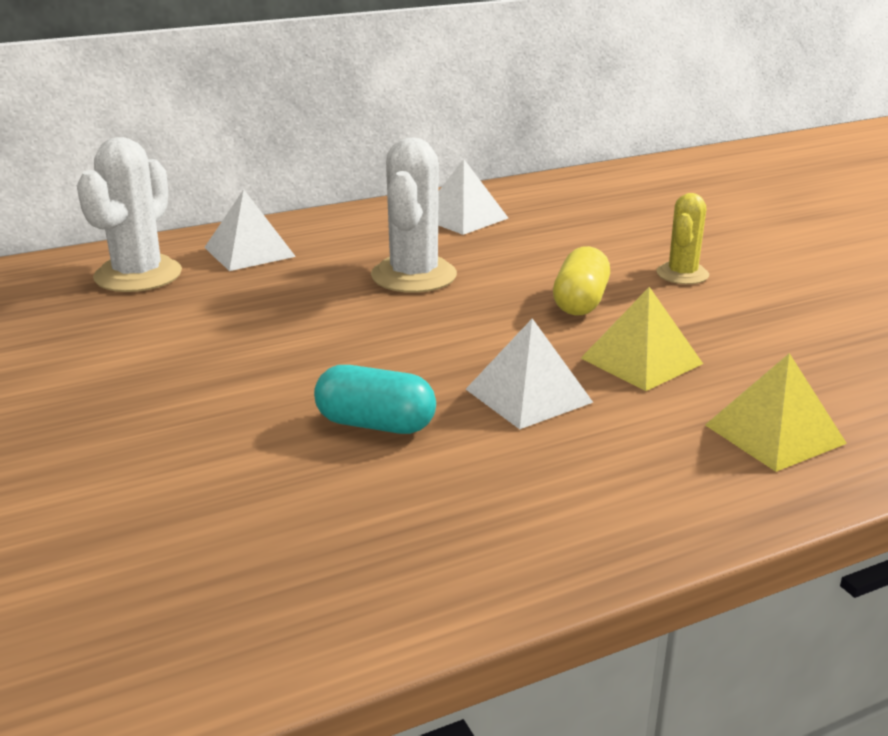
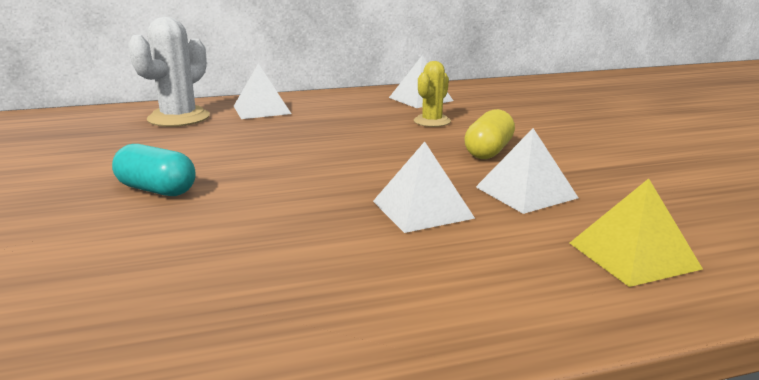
camera: 10 degrees right, 5 degrees down
turquoise capsule [314,365,436,434] -> turquoise capsule moved to [112,144,196,196]
white cactus [371,137,457,293] -> none
yellow pyramid [581,287,703,391] -> white pyramid [476,128,578,214]
yellow cactus [656,193,709,284] -> yellow cactus moved to [414,61,451,127]

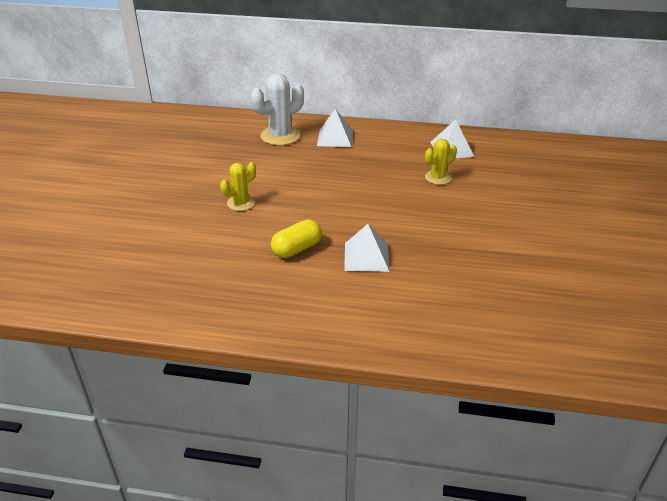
camera: 25 degrees right, 15 degrees up
turquoise capsule [112,144,196,196] -> yellow cactus [220,162,256,211]
yellow capsule [464,109,515,159] -> yellow capsule moved to [271,219,322,258]
white pyramid [476,128,578,214] -> none
yellow pyramid [570,179,703,287] -> none

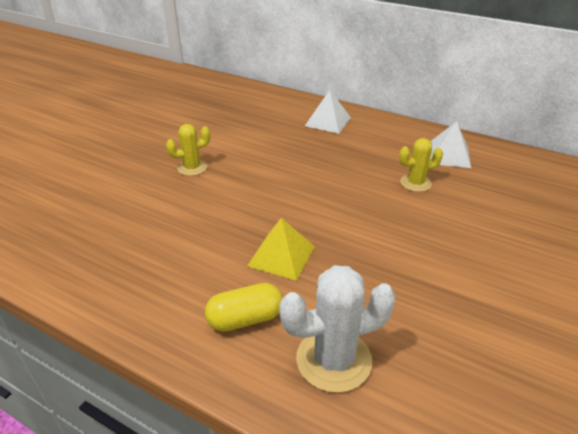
camera: 20 degrees right, 0 degrees up
white cactus [251,73,304,145] -> white cactus moved to [279,265,396,393]
yellow capsule [271,219,322,258] -> yellow capsule moved to [205,283,282,332]
white pyramid [344,224,389,272] -> yellow pyramid [247,218,315,281]

